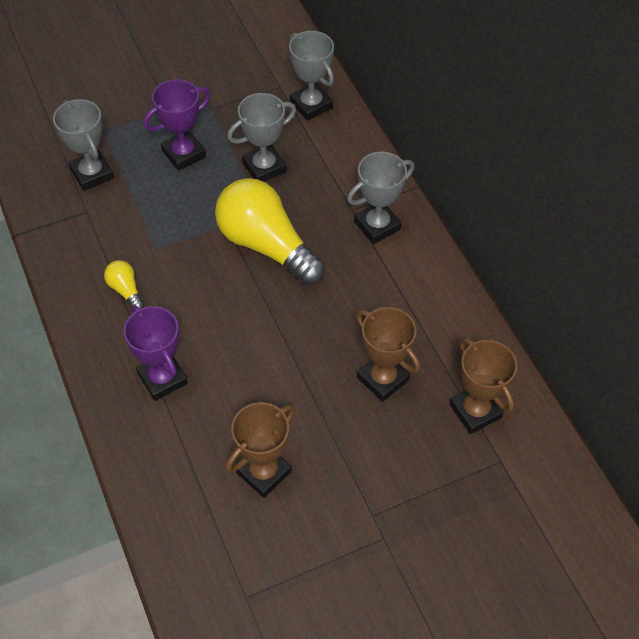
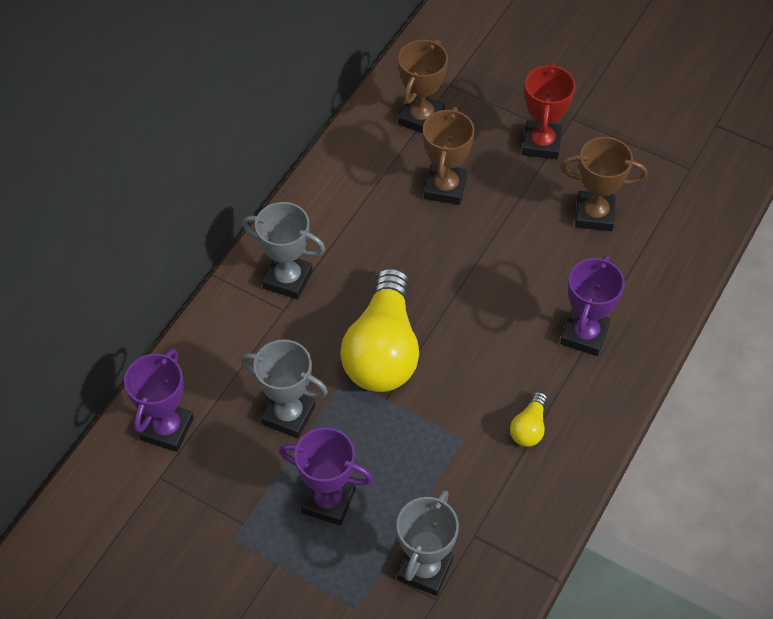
camera: 125 degrees left, 0 degrees up
grey trophy [289,31,334,121] -> purple trophy [124,348,194,452]
none -> red trophy [522,63,576,159]

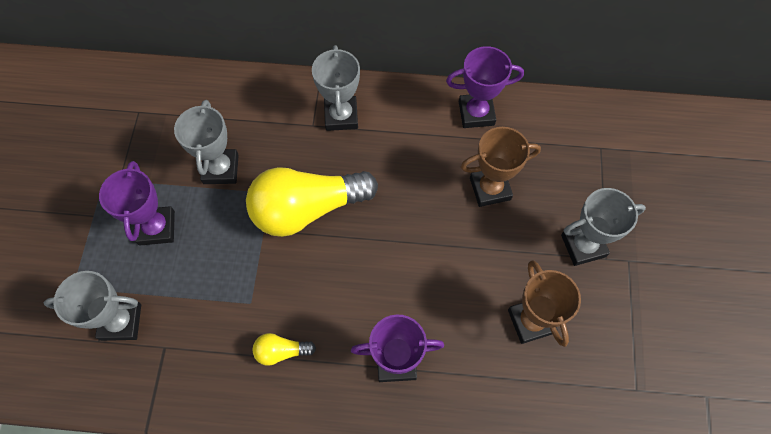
camera: 65 degrees right, 10 degrees up
purple trophy [124,348,194,452] -> purple trophy moved to [446,46,524,128]
brown trophy [398,39,448,133] -> none
red trophy [522,63,576,159] -> grey trophy [561,188,646,266]

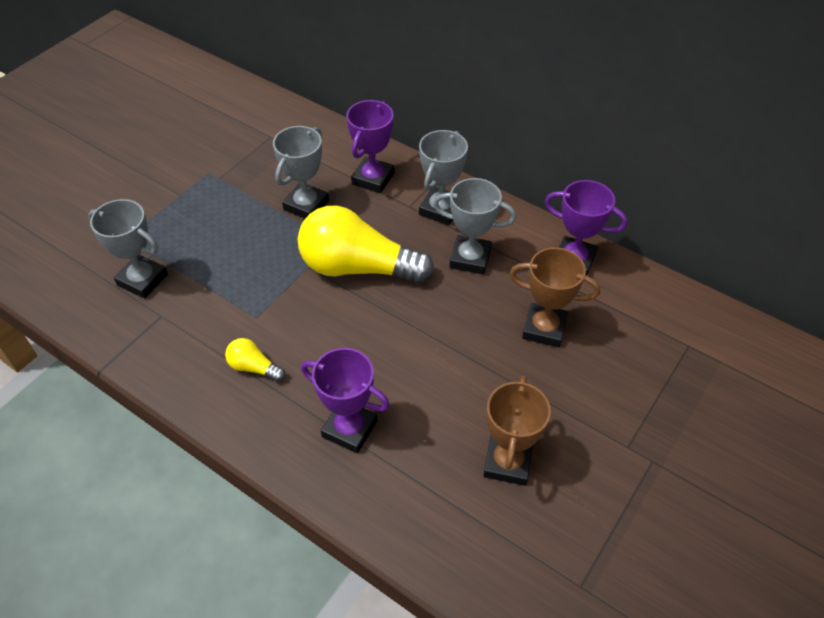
camera: 30 degrees right, 15 degrees down
purple trophy [99,161,175,245] -> purple trophy moved to [346,100,394,193]
grey trophy [561,188,646,266] -> grey trophy moved to [433,178,517,274]

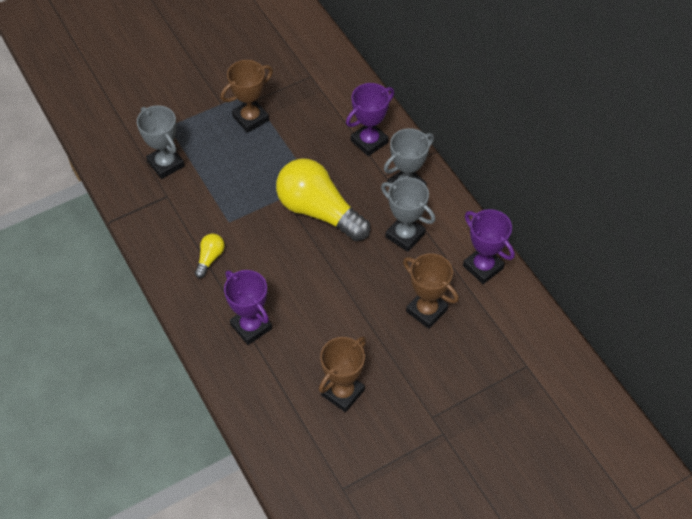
camera: 25 degrees right, 5 degrees up
yellow light bulb [225,338,285,382] -> yellow light bulb turned 60 degrees clockwise [195,234,225,278]
grey trophy [273,126,329,219] -> none
none -> brown trophy [221,60,273,133]

